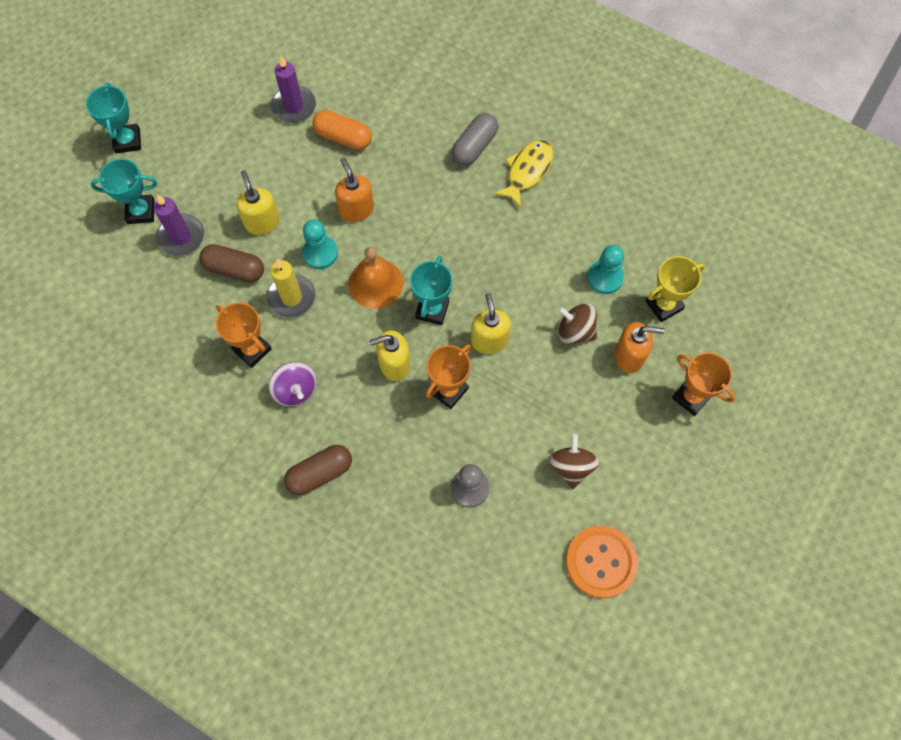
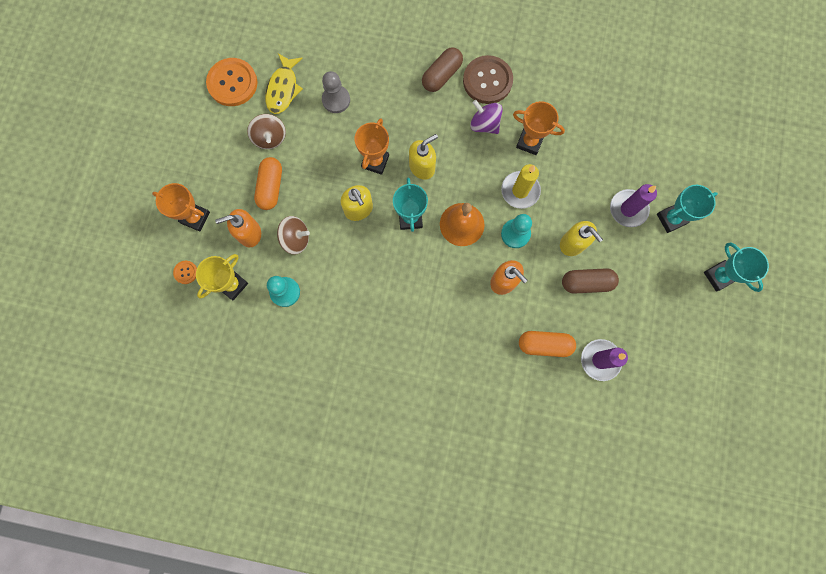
camera: 160 degrees right, 10 degrees up
brown capsule [199,244,264,282] -> brown capsule moved to [562,268,619,294]
grey capsule [451,113,498,166] -> none
yellow fish [493,140,553,209] -> yellow fish moved to [265,53,303,114]
none -> orange button [173,261,197,284]
none -> orange capsule [254,157,282,210]
none -> brown button [463,55,513,104]

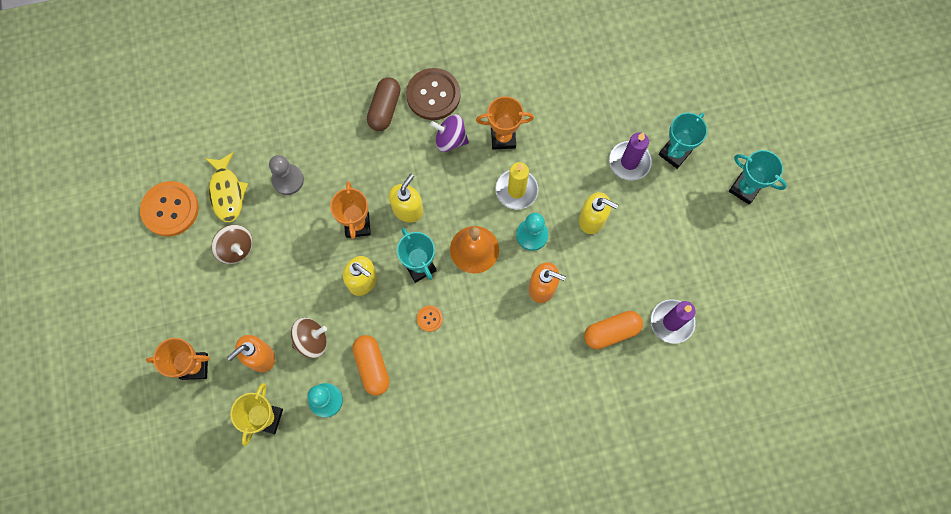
camera: 25 degrees left, 5 degrees down
orange button [173,261,197,284] -> orange button moved to [417,306,443,332]
orange capsule [254,157,282,210] -> orange capsule moved to [352,335,390,396]
brown capsule [562,268,619,294] -> none

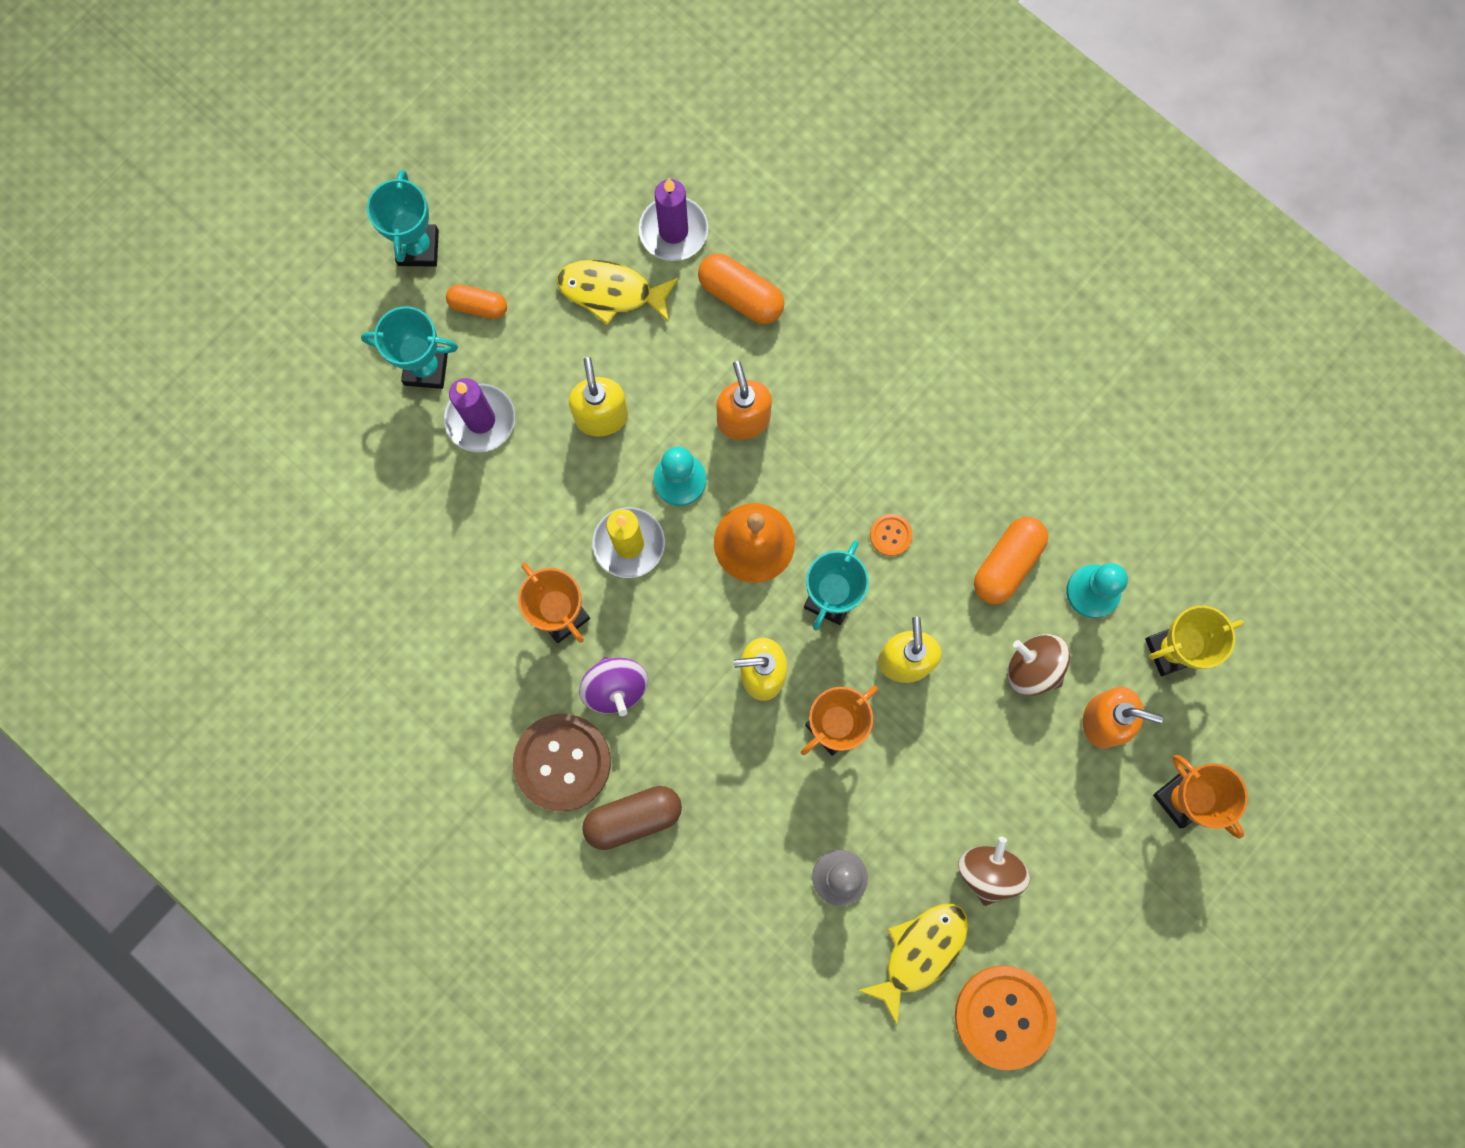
camera: 125 degrees left, 5 degrees up
none -> orange capsule [446,284,507,319]
none -> yellow fish [556,260,678,325]

